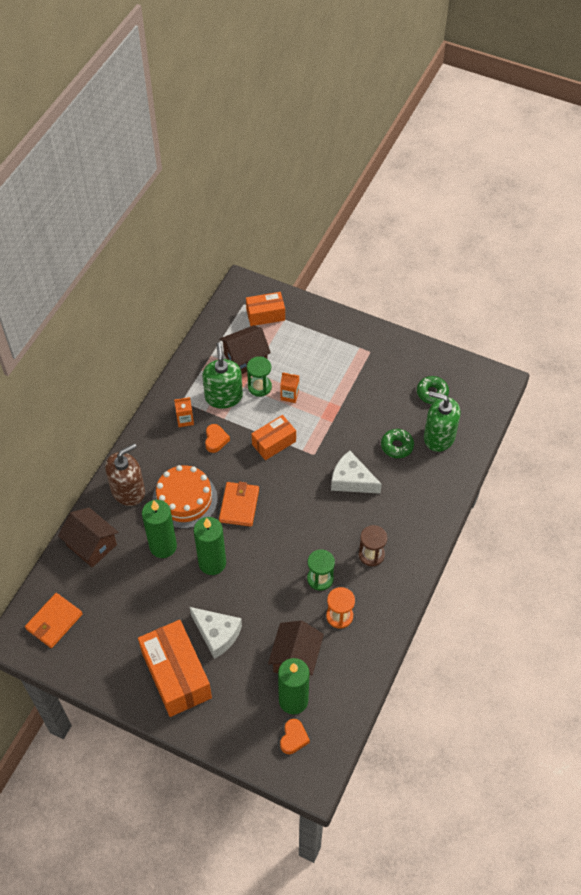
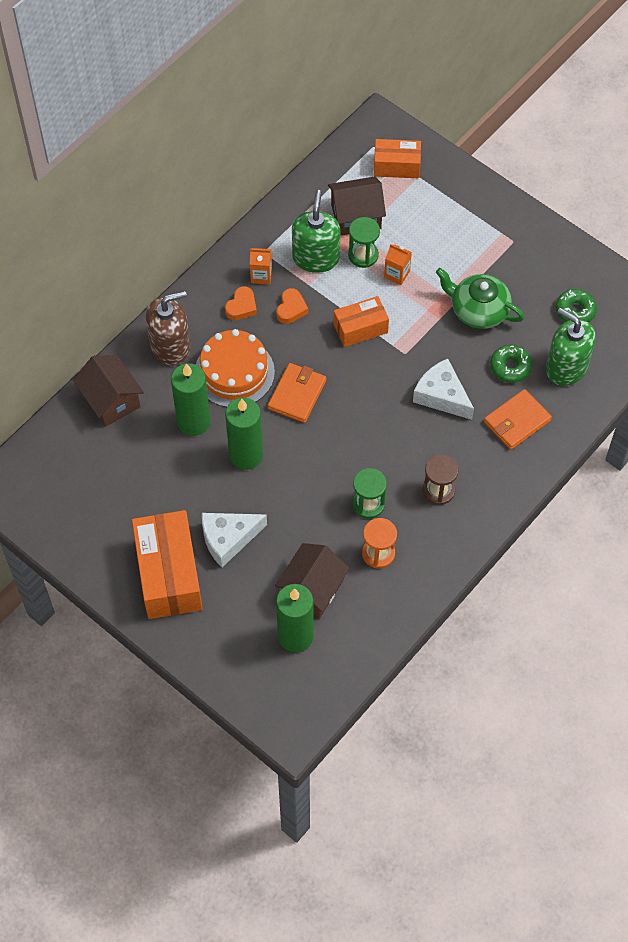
camera: 15 degrees right, 5 degrees up
orange wallet [25,593,83,648] -> orange wallet moved to [484,389,552,450]
white cheese [190,607,242,659] -> white cheese turned 105 degrees clockwise [202,513,267,567]
orange heart [280,719,310,754] -> orange heart moved to [225,286,257,320]
none -> green teapot [436,268,524,329]

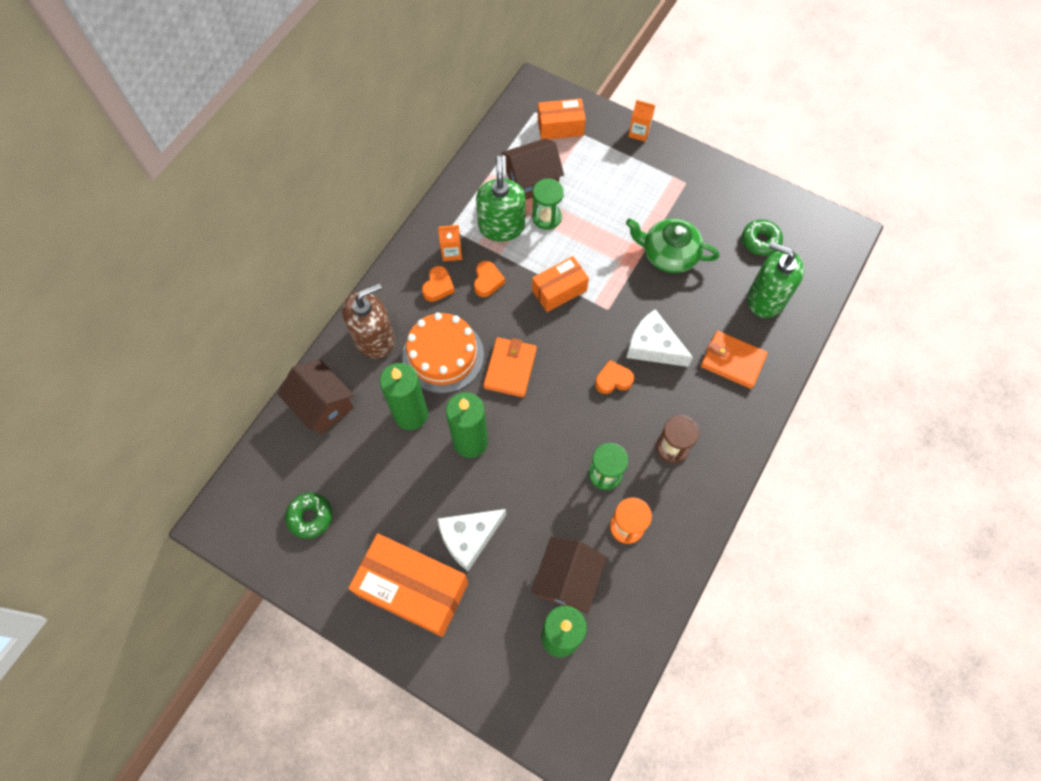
camera: 10 degrees left, 5 degrees up
orange box [132,510,202,619] -> orange box turned 45 degrees counterclockwise [348,533,468,637]
orange carton [384,244,412,285] -> orange carton moved to [628,100,655,142]
orange wallet [484,389,552,450] -> orange wallet turned 75 degrees clockwise [701,331,768,389]
green donut [490,345,532,383] -> green donut moved to [285,493,332,539]
none -> orange heart [595,360,634,394]

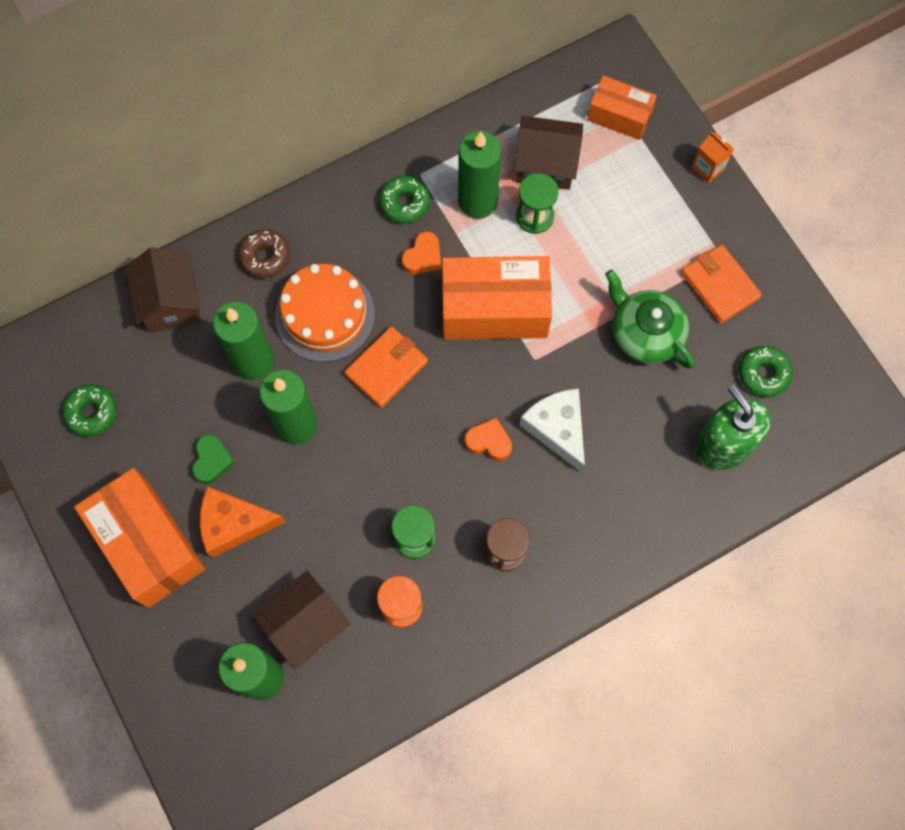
camera: 30 degrees right, 5 degrees up
brown soap dispenser [342,283,395,358] -> brown donut [238,229,290,278]
orange heart [422,266,455,302] -> none
white cheese [437,509,506,571] -> orange cheese [200,486,285,558]
orange carton [438,225,462,261] -> green donut [379,176,430,223]
green soap dispenser [476,156,526,242] -> green candle [458,131,502,219]
orange box [532,256,589,312] -> orange box [442,256,552,340], size x1.73
orange wallet [701,331,768,389] -> orange wallet moved to [681,245,762,323]
none -> green heart [192,434,235,484]

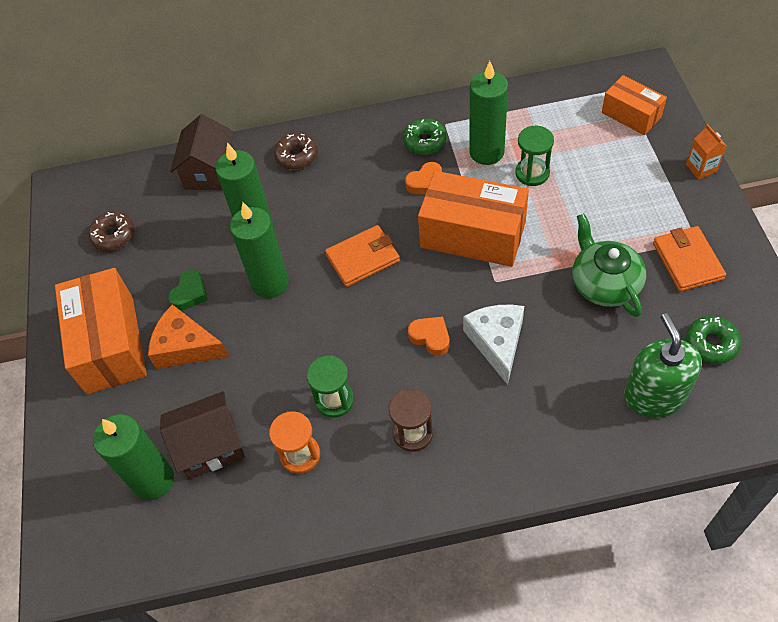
camera: 25 degrees right, 15 degrees down
green donut [62,384,117,437] -> brown donut [88,211,135,251]
orange cake [275,264,375,362] -> none
brown house [514,116,583,190] -> none

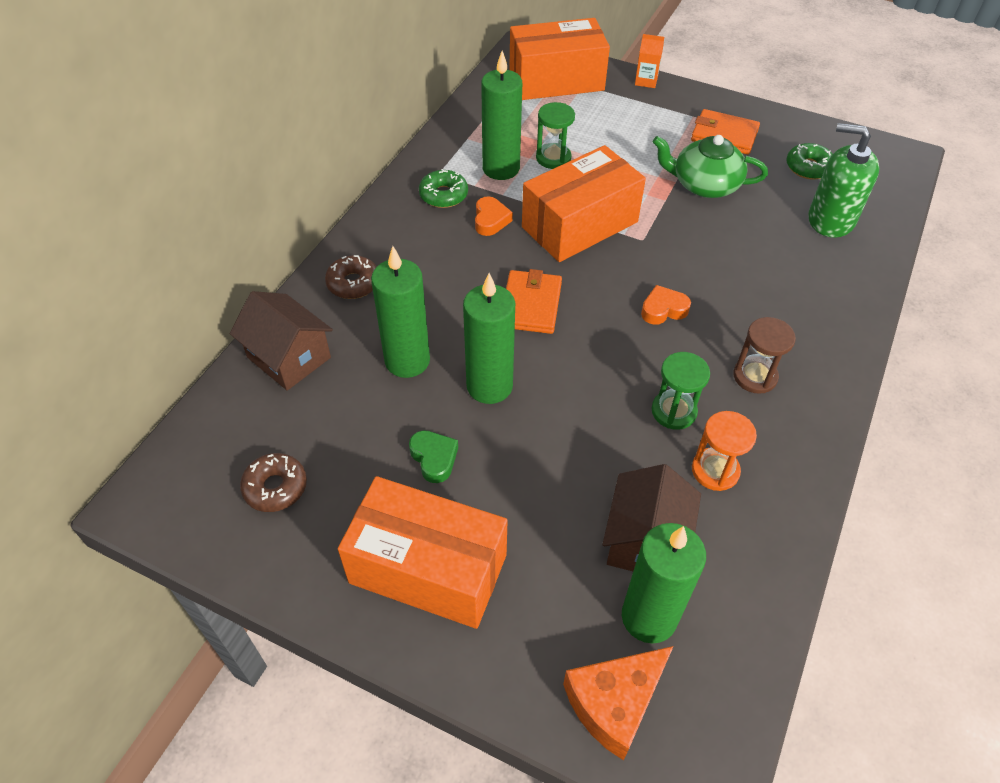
camera: 60 degrees left, 5 degrees down
orange cheese [148,305,229,369] -> orange cheese moved to [563,646,674,760]
white cheese [463,305,524,385] -> none
orange box [602,75,667,135] -> orange box [509,18,610,100], size x1.73

